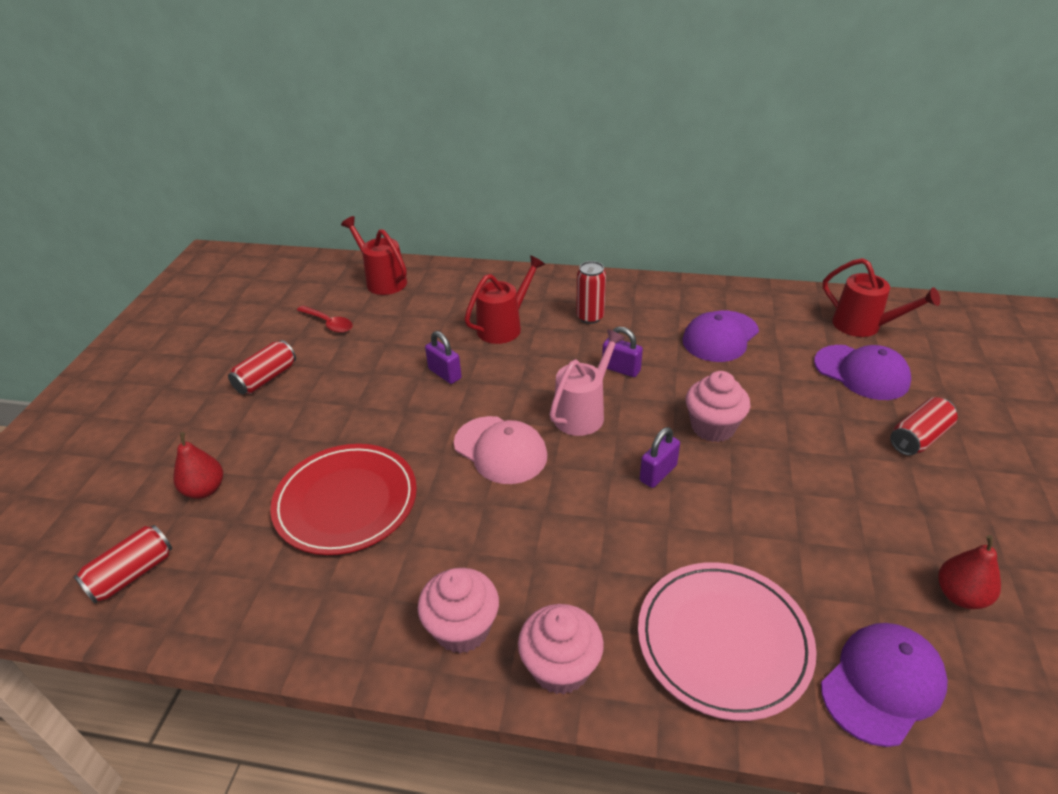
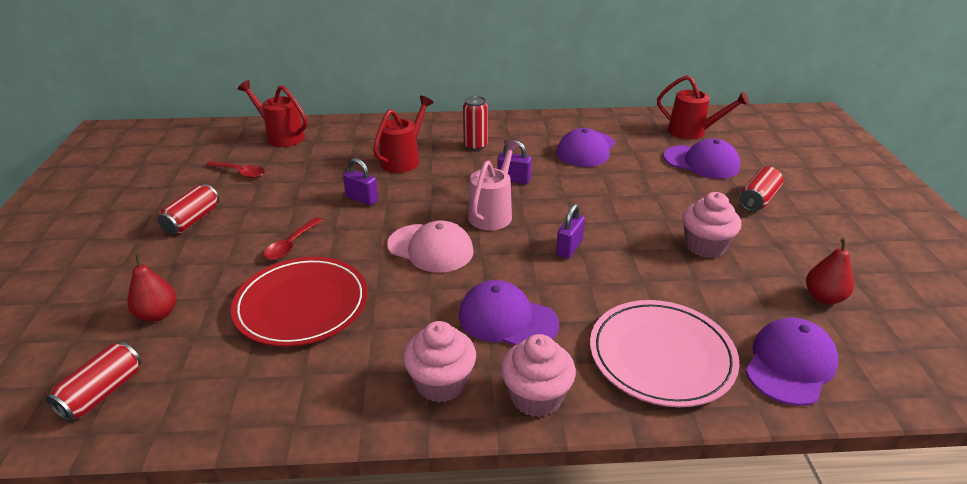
camera: 15 degrees left, 5 degrees down
pink cupcake [686,371,751,442] -> pink cupcake moved to [682,192,741,258]
none -> red spoon [264,217,323,260]
none -> purple cap [459,280,559,345]

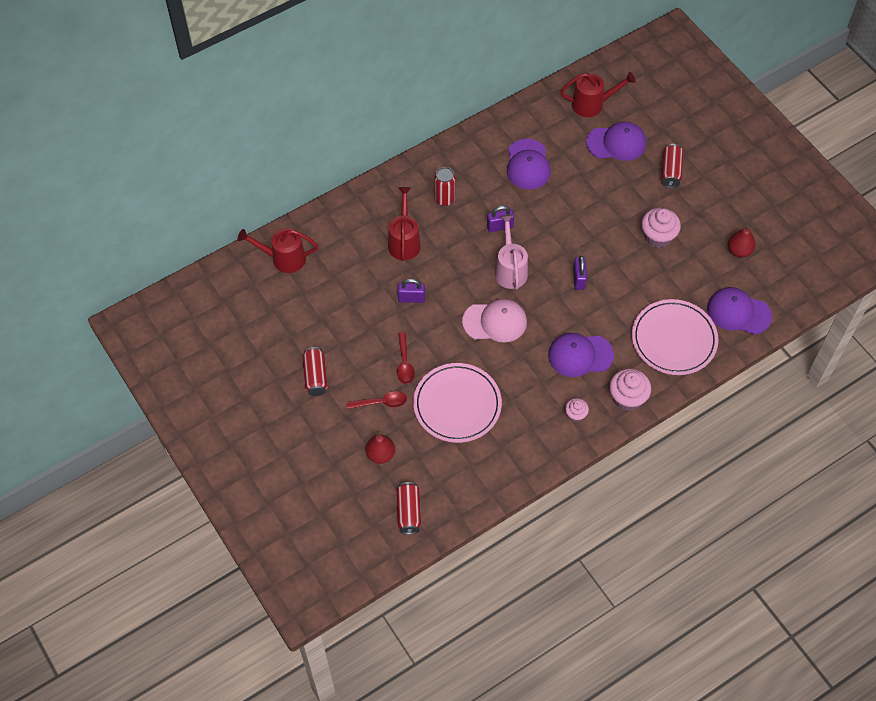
camera: 30 degrees left, 25 degrees up
red spoon [206,161,265,178] -> red spoon moved to [346,391,407,409]
red plate [231,257,368,347] -> pink plate [413,363,502,443]
pink cupcake [403,321,476,403] -> pink cupcake [565,398,589,422], size x0.57
purple cap [745,317,839,406] -> purple cap turned 75 degrees counterclockwise [707,287,772,335]

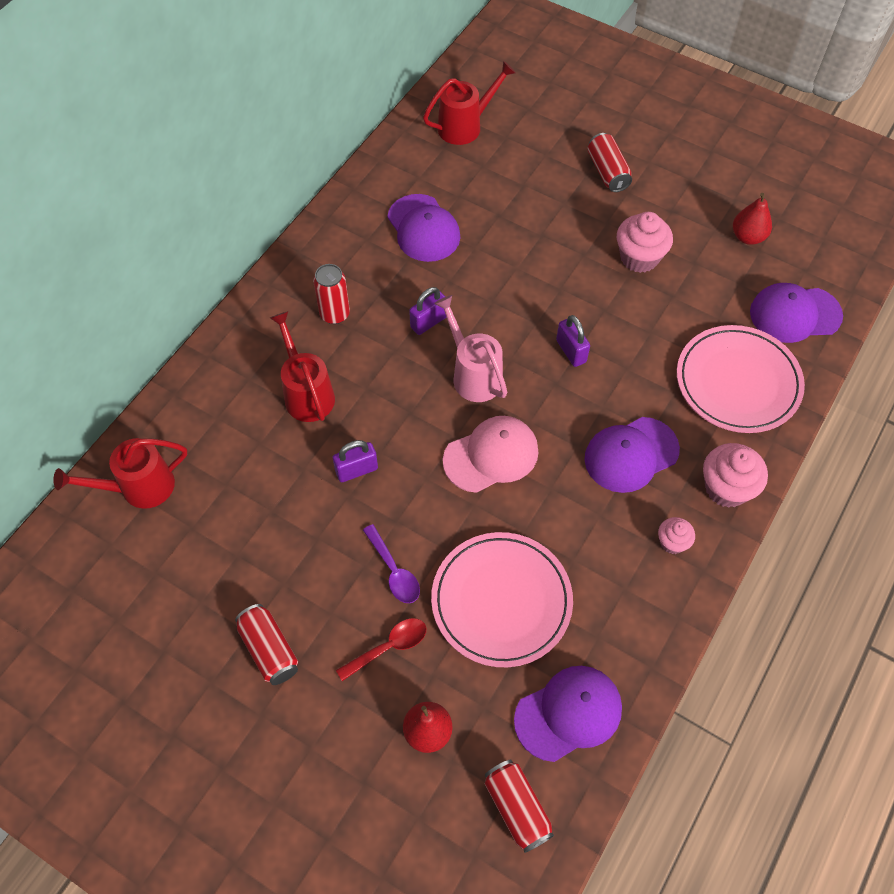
camera: 25 degrees left, 0 degrees up
red spoon [397,332,415,384] -> purple spoon [363,524,420,603]
purple cap [586,122,646,161] -> purple cap moved to [514,666,622,762]

